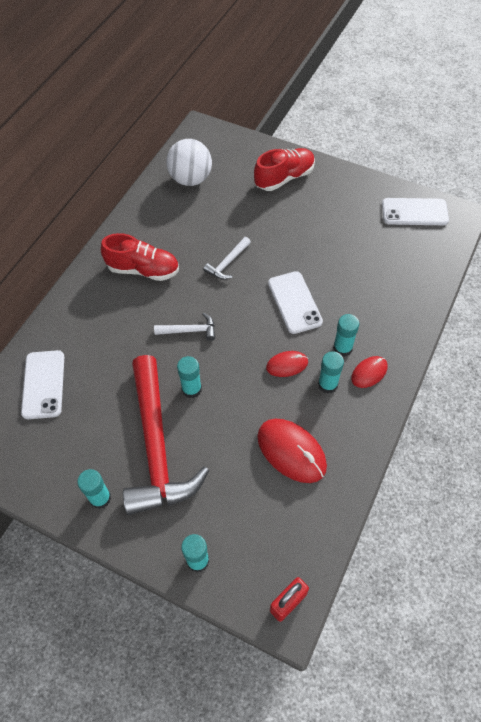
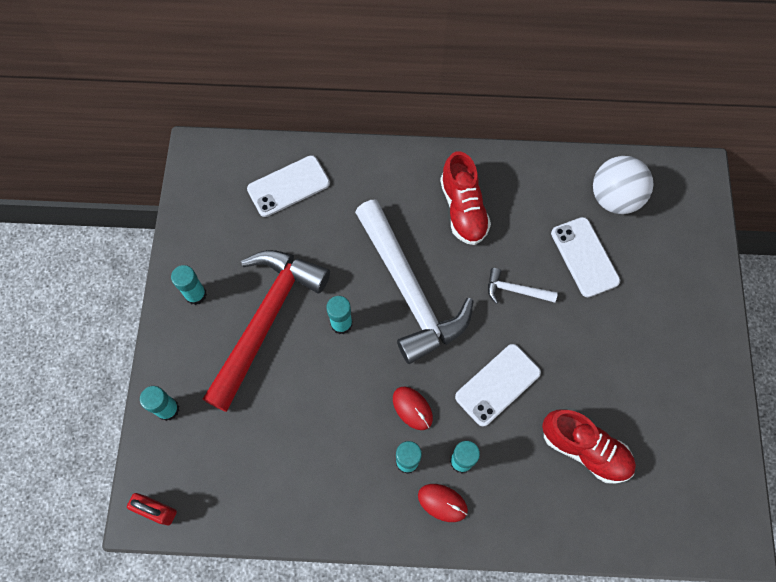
camera: 65 degrees right, 10 degrees up
red hammer [123,355,209,515] -> red hammer turned 150 degrees clockwise [203,250,330,412]
white hammer [154,313,215,341] -> white hammer [355,200,473,364], size x2.43
red shoe [254,148,315,191] -> red shoe moved to [542,409,636,484]
red mouse [257,418,327,483] -> none
white phone [382,198,449,225] -> white phone moved to [551,217,620,297]

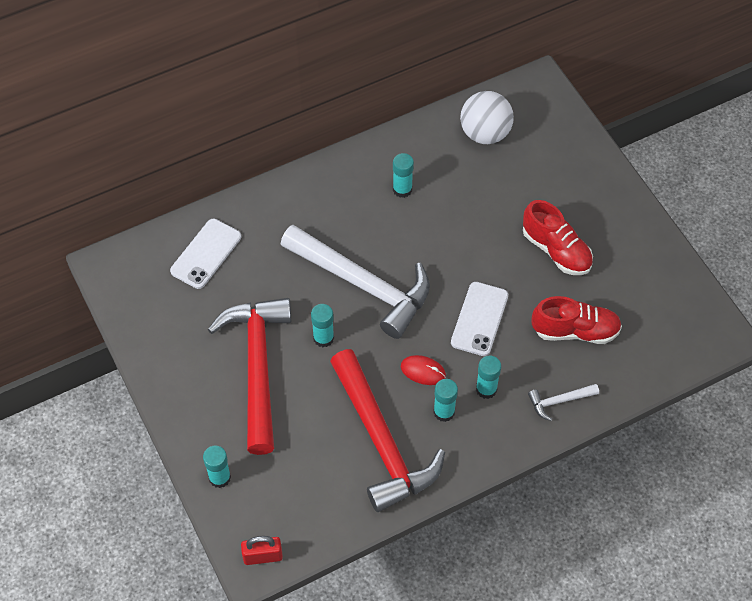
camera: 30 degrees left, 10 degrees down
turquoise glue stick [171,265,207,305] -> turquoise glue stick moved to [393,153,414,198]
red mouse [418,484,468,522] -> none
red shoe [440,151,491,245] -> red shoe moved to [523,200,593,275]
white hammer [488,268,558,304] -> white hammer moved to [528,384,599,421]
white phone [551,217,620,297] -> none
none -> red hammer [330,349,445,512]

